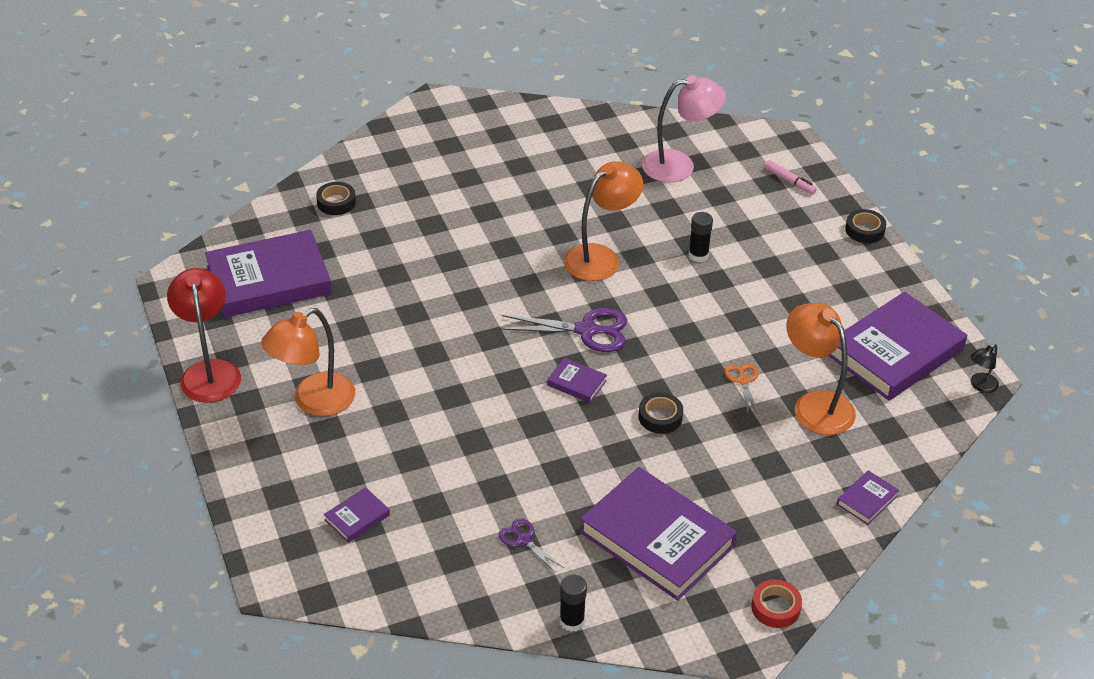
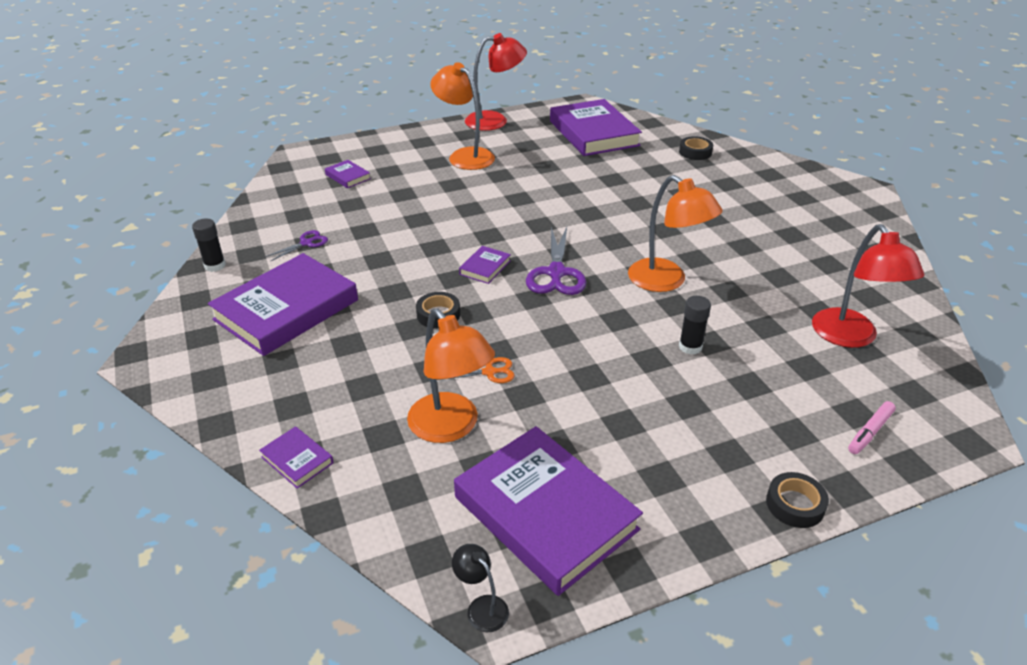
camera: 90 degrees right, 5 degrees down
pink lamp [642,75,726,182] -> red lamp [812,224,925,348]
red tape [751,579,802,628] -> none
orange lamp [786,303,856,435] -> orange lamp turned 90 degrees clockwise [407,308,495,443]

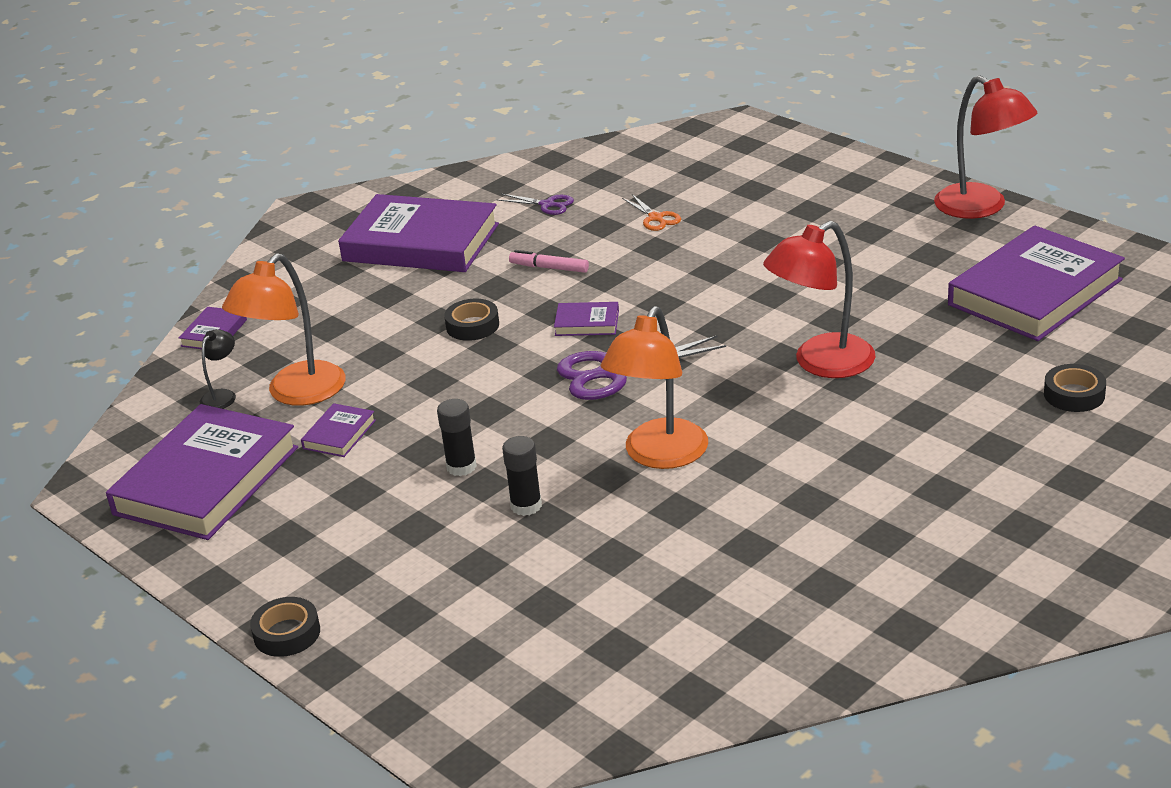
camera: 70 degrees right, 5 degrees down
black glue stick [192,219,226,272] -> black glue stick moved to [437,399,477,476]
purple book [325,160,371,188] -> purple book moved to [301,403,376,457]
orange lamp [430,62,495,170] -> none
orange scissors [437,357,515,383] -> orange scissors moved to [622,194,681,231]
black lamp [452,544,509,632] -> black lamp moved to [200,329,236,409]
red lamp [812,224,925,348] -> red lamp moved to [763,221,876,378]
pink marker [848,401,896,454] -> pink marker moved to [509,250,589,273]

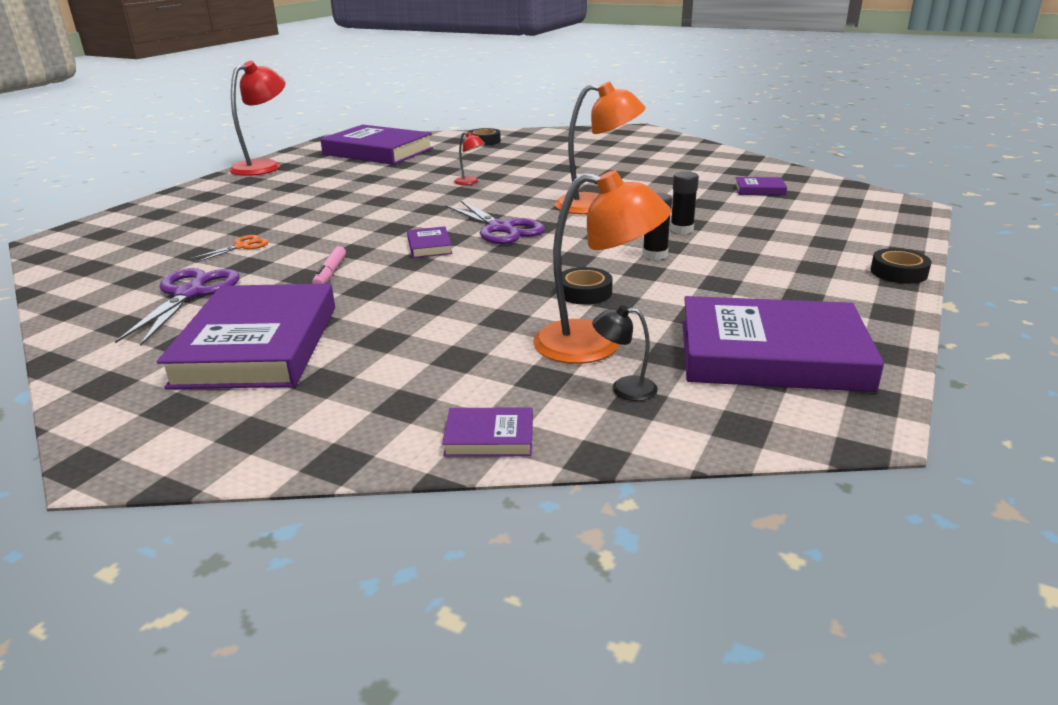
camera: 110 degrees left, 5 degrees down
purple book [301,403,376,457] -> purple book moved to [734,177,787,195]
black tape [444,299,499,341] -> black tape moved to [562,267,613,305]
purple scissors [497,194,574,215] -> purple scissors [115,268,240,346], size x1.86
red lamp [763,221,876,378] -> red lamp [454,132,485,185], size x0.47

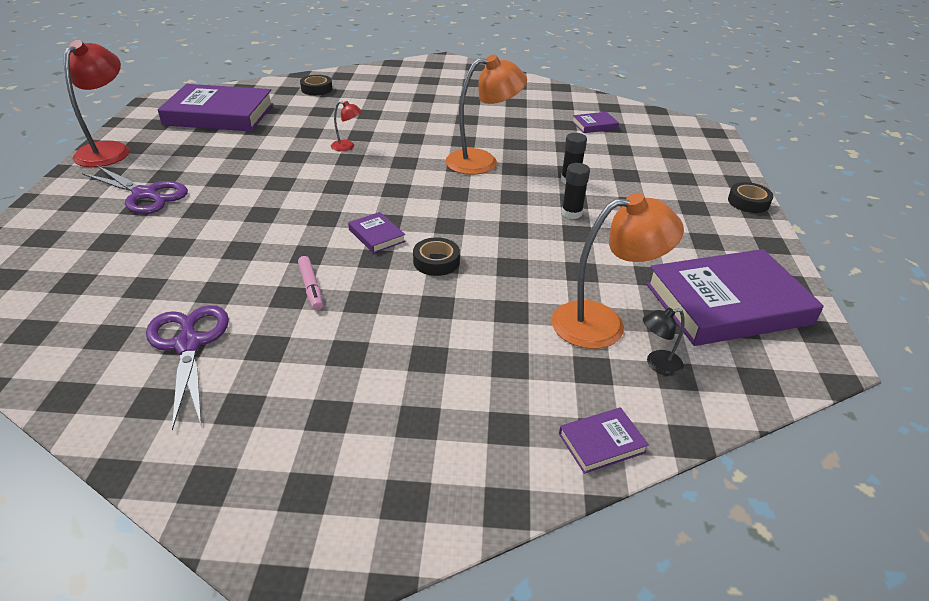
camera: 25 degrees left, 10 degrees up
purple book [157,284,335,389] -> none
orange scissors [189,235,269,263] -> none
purple scissors [445,200,545,244] -> purple scissors moved to [82,165,188,214]
black tape [562,267,613,305] -> black tape moved to [413,237,460,276]

